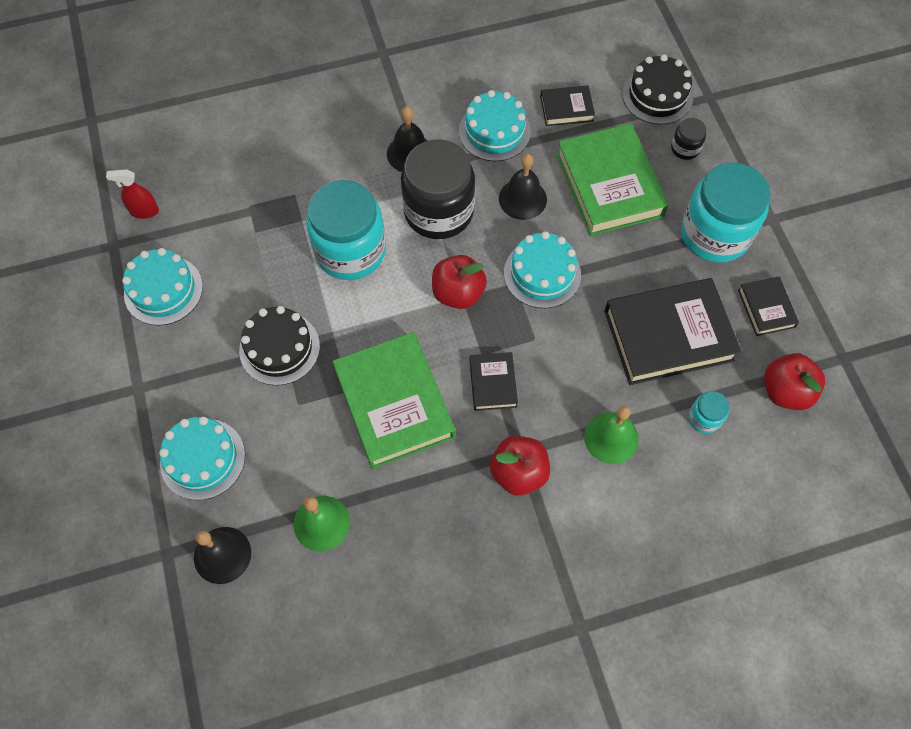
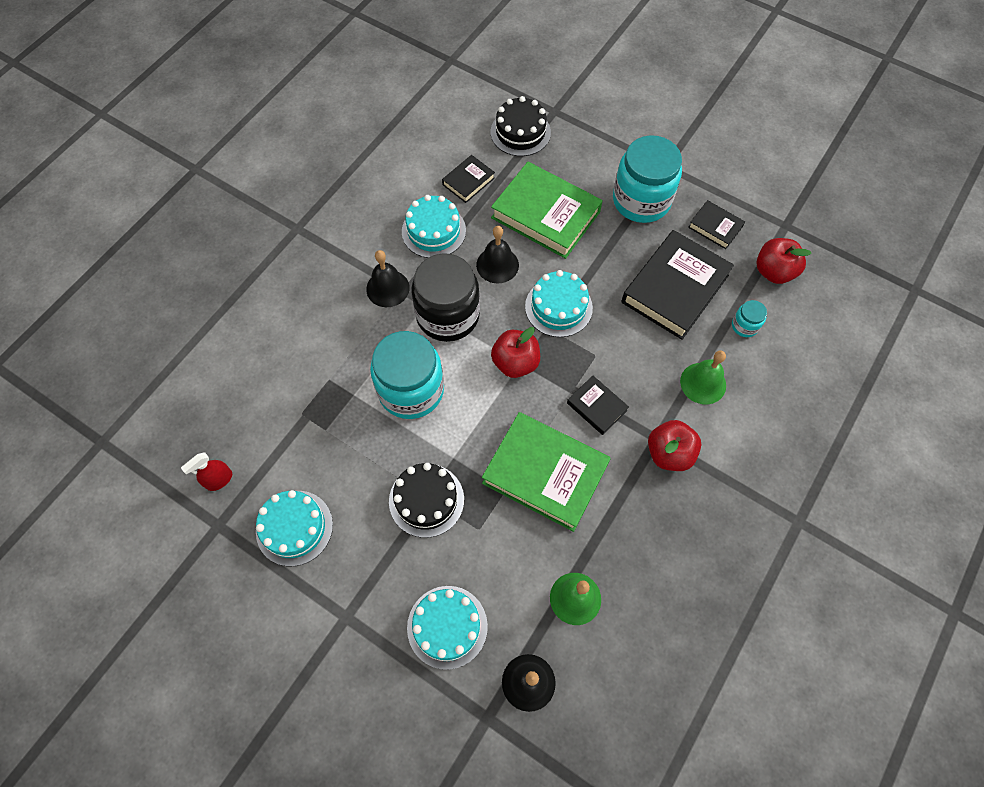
camera: 40 degrees left, 0 degrees up
black jar [671,118,706,160] -> none

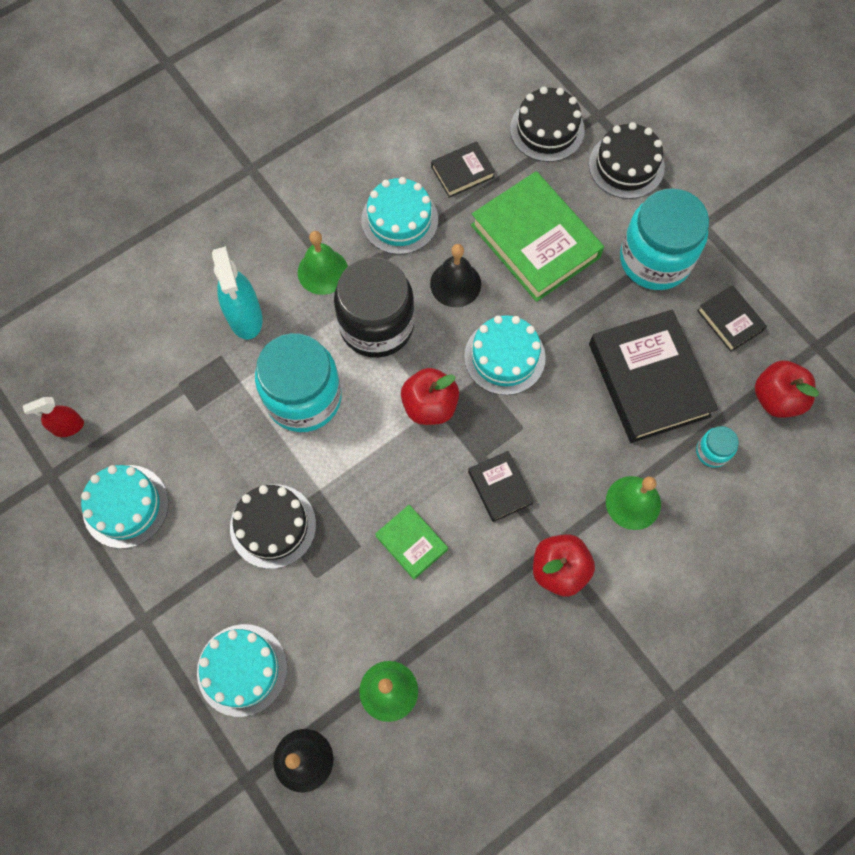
camera: 20 degrees right, 5 degrees up
black bell [366,250,410,307] -> green bell [298,231,348,295]
green book [482,412,611,532] -> green book [375,505,448,580], size x0.49
black book [621,230,734,340] -> black book turned 75 degrees counterclockwise [589,310,718,443]
none -> turquoise spray bottle [212,246,263,340]
none -> black cake [589,122,665,199]

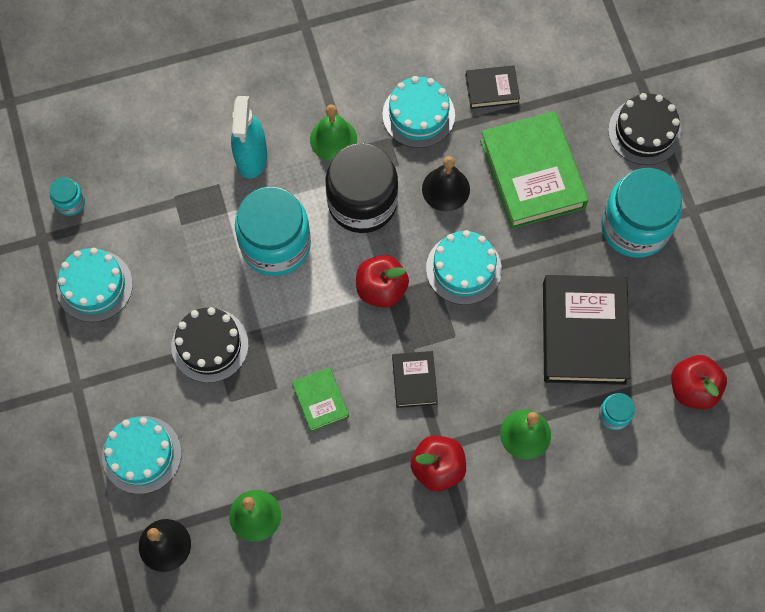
camera: 20 degrees right, 0 degrees up
red spray bottle [23,397,84,437] -> turquoise jar [50,177,85,216]
black cake [510,87,585,162] -> none
black book [697,285,767,352] -> none

